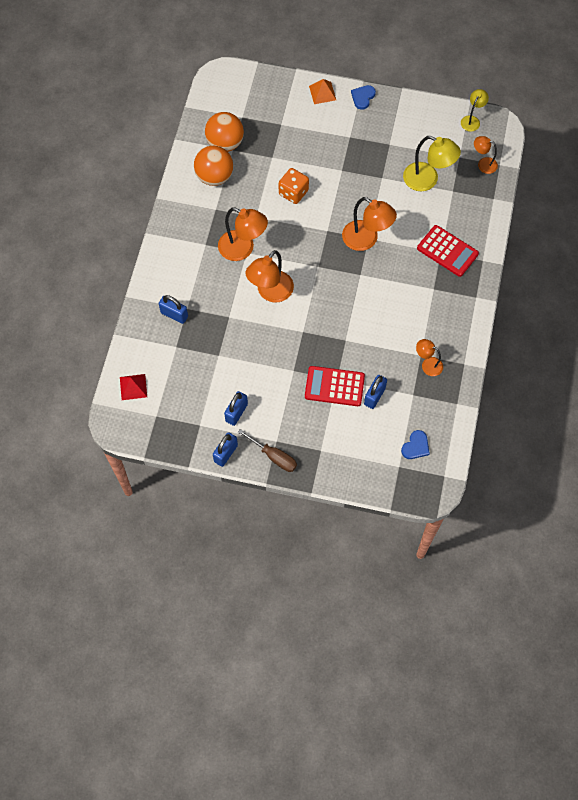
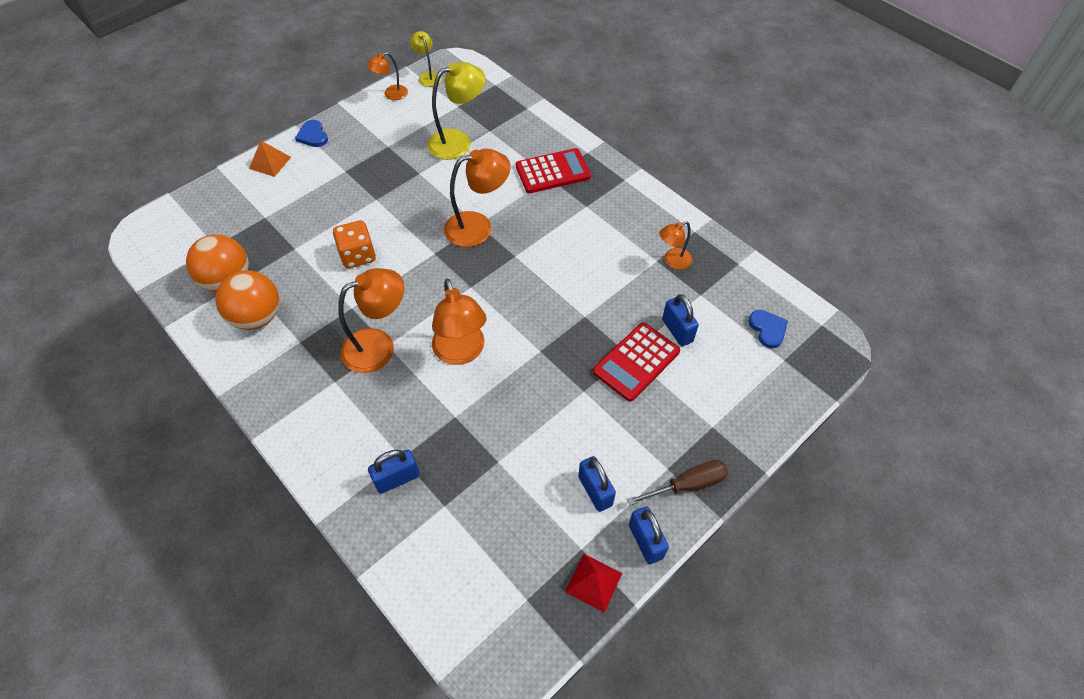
camera: 55 degrees left, 10 degrees down
red pyramid [120,374,147,400] -> red pyramid moved to [565,554,622,613]
orange lamp [474,136,498,174] -> orange lamp moved to [367,52,408,100]

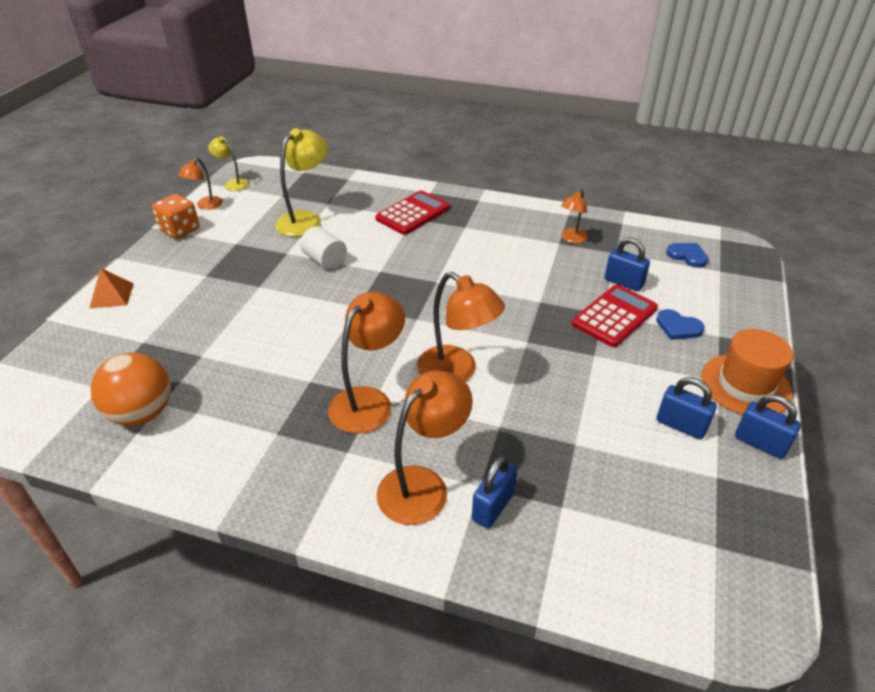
camera: 30 degrees left, 15 degrees down
orange ball [215,270,279,330] -> none
blue heart [295,120,328,147] -> blue heart moved to [656,309,705,340]
orange dice [333,220,376,268] -> orange dice moved to [152,194,199,239]
orange lamp [444,149,511,247] -> orange lamp moved to [376,370,473,525]
red pyramid [565,554,622,613] -> none
red calculator [593,322,680,402] -> red calculator turned 150 degrees counterclockwise [572,285,658,347]
brown screwdriver [627,460,728,505] -> orange hat [701,329,793,415]
none -> white cylinder [300,226,347,270]

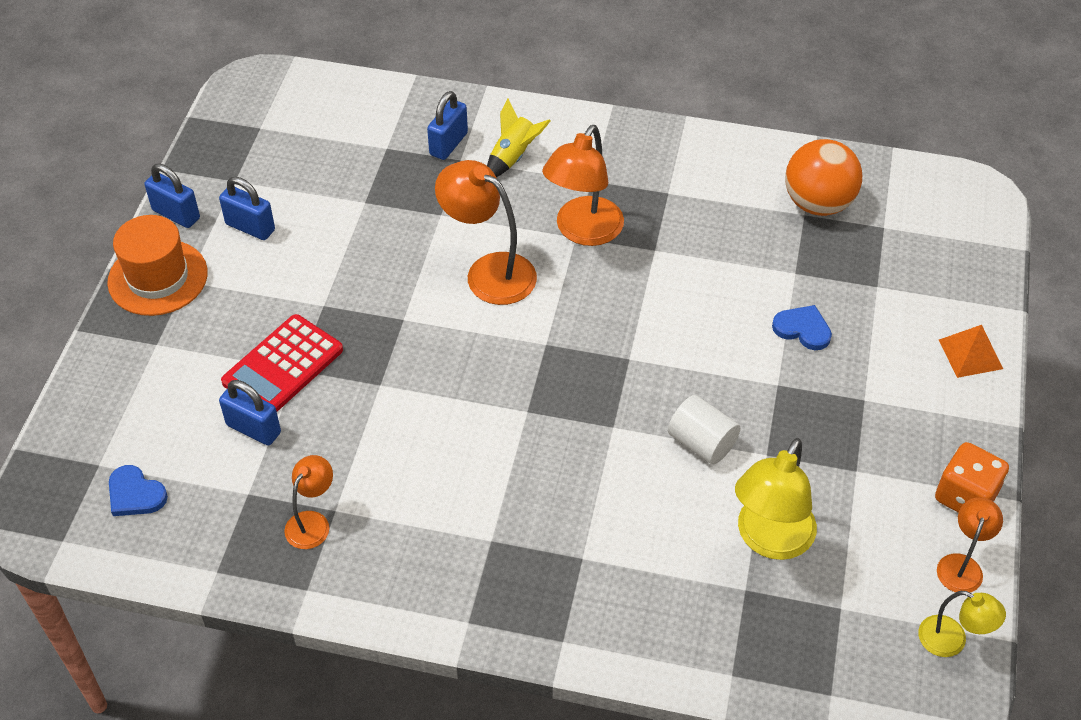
camera: 175 degrees right, 10 degrees up
red calculator [375,190,450,235] -> none
orange lamp [376,370,473,525] -> yellow rocket [487,99,550,177]
blue heart [656,309,705,340] -> blue heart moved to [772,305,832,350]

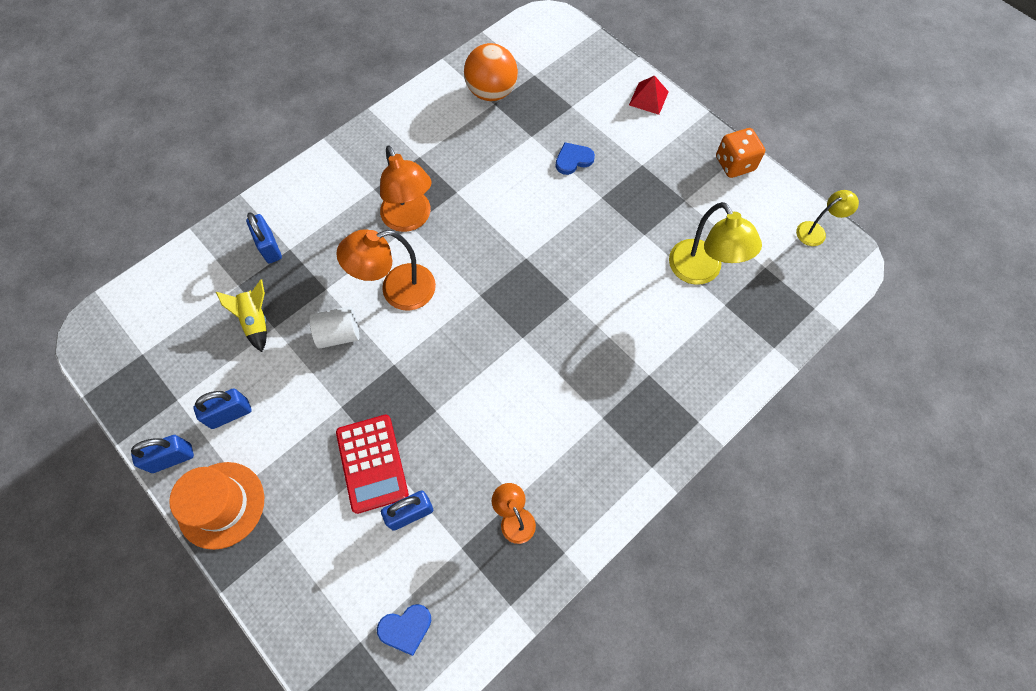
camera: 55 degrees left, 15 degrees up
yellow rocket [487,99,550,177] -> yellow rocket moved to [216,279,267,352]
white cylinder [668,395,740,464] -> white cylinder moved to [309,306,359,349]
orange lamp [937,498,1003,593] -> none
orange pyramid [939,325,1003,378] -> red pyramid [629,75,669,115]

